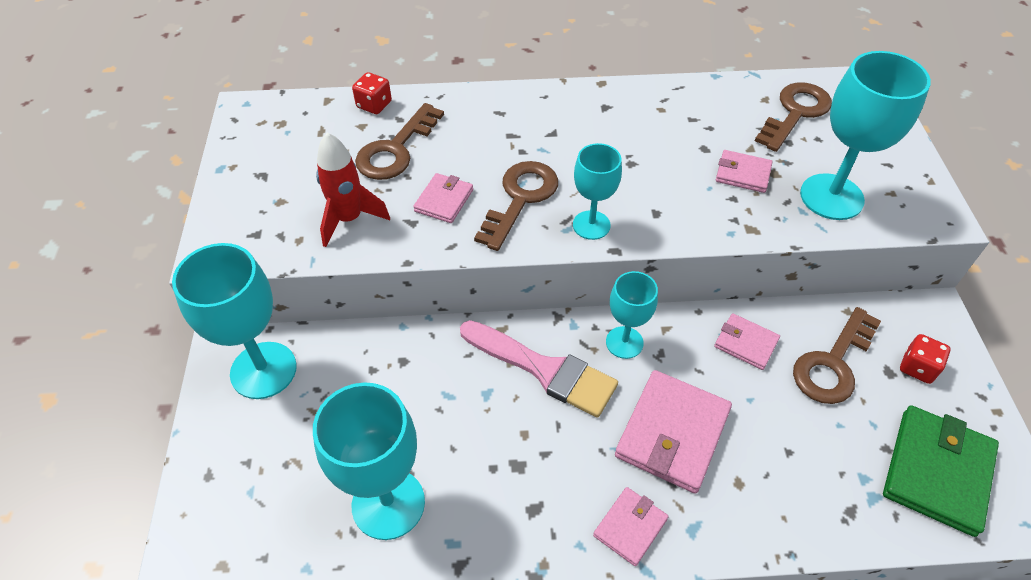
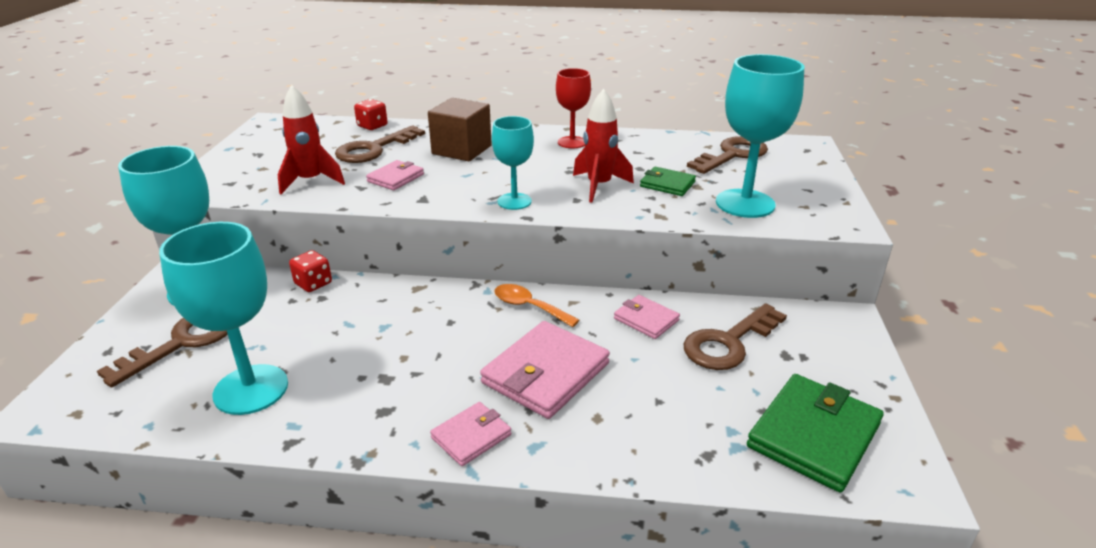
camera: 10 degrees right, 20 degrees down
pink brush [460,320,618,418] -> none
brown key [474,161,558,251] -> brown key moved to [97,318,228,387]
turquoise goblet [606,271,658,359] -> orange spoon [494,284,579,327]
pink wallet [716,150,772,193] -> green wallet [640,167,696,196]
red dice [900,334,951,384] -> red dice moved to [289,250,332,292]
none -> brown cube [428,98,492,161]
none -> red goblet [556,68,591,148]
none -> red rocket [573,89,634,203]

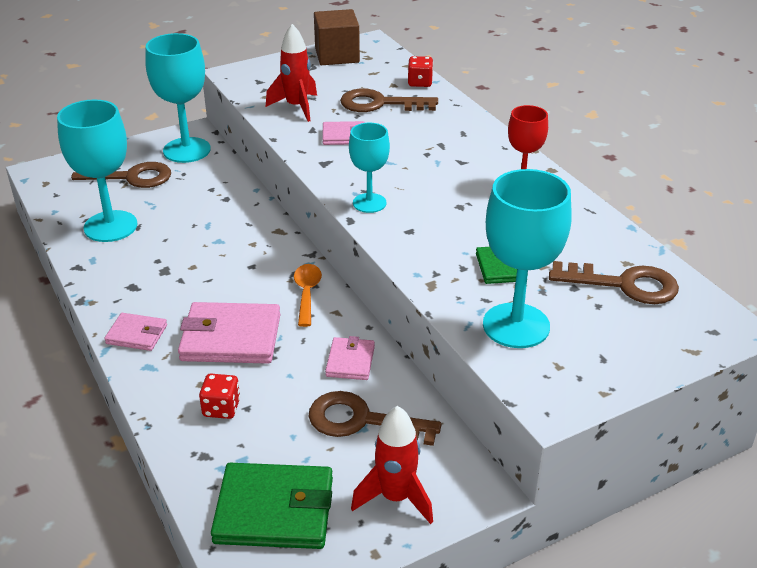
camera: 55 degrees right, 5 degrees up
red dice [289,250,332,292] -> red dice moved to [199,374,240,419]
brown cube [428,98,492,161] -> brown cube moved to [314,9,360,65]
red rocket [573,89,634,203] -> red rocket moved to [351,406,433,524]

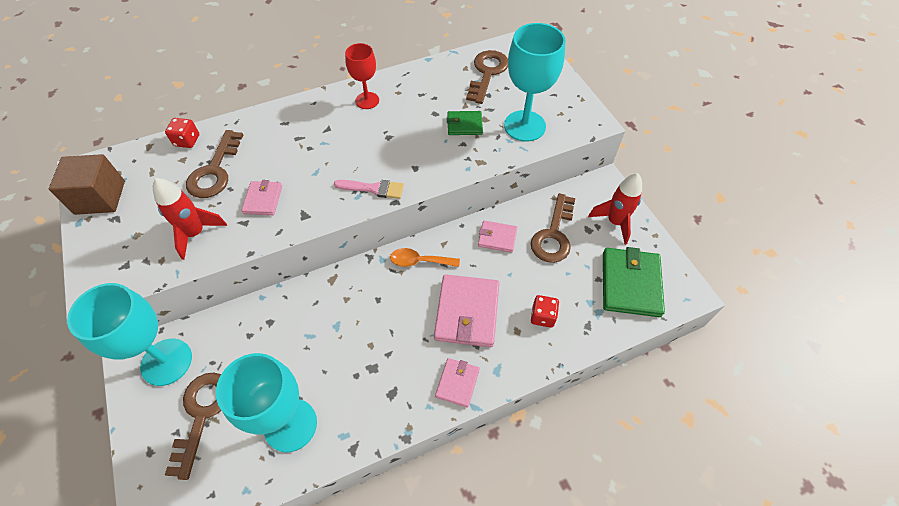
camera: 85 degrees left, 20 degrees up
turquoise goblet [349,122,390,213] -> pink brush [334,180,404,199]

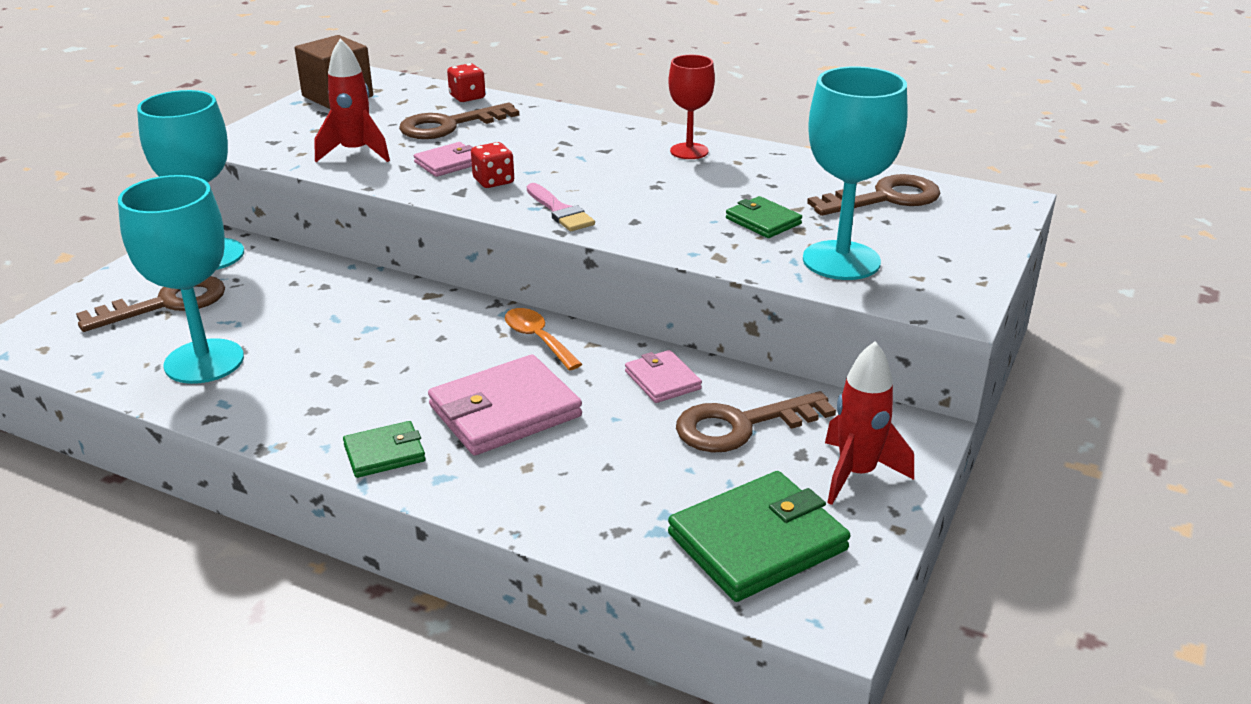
camera: 50 degrees right, 25 degrees down
pink wallet [435,358,480,408] -> green wallet [343,421,426,478]
red dice [531,295,559,328] -> red dice moved to [471,142,514,188]

